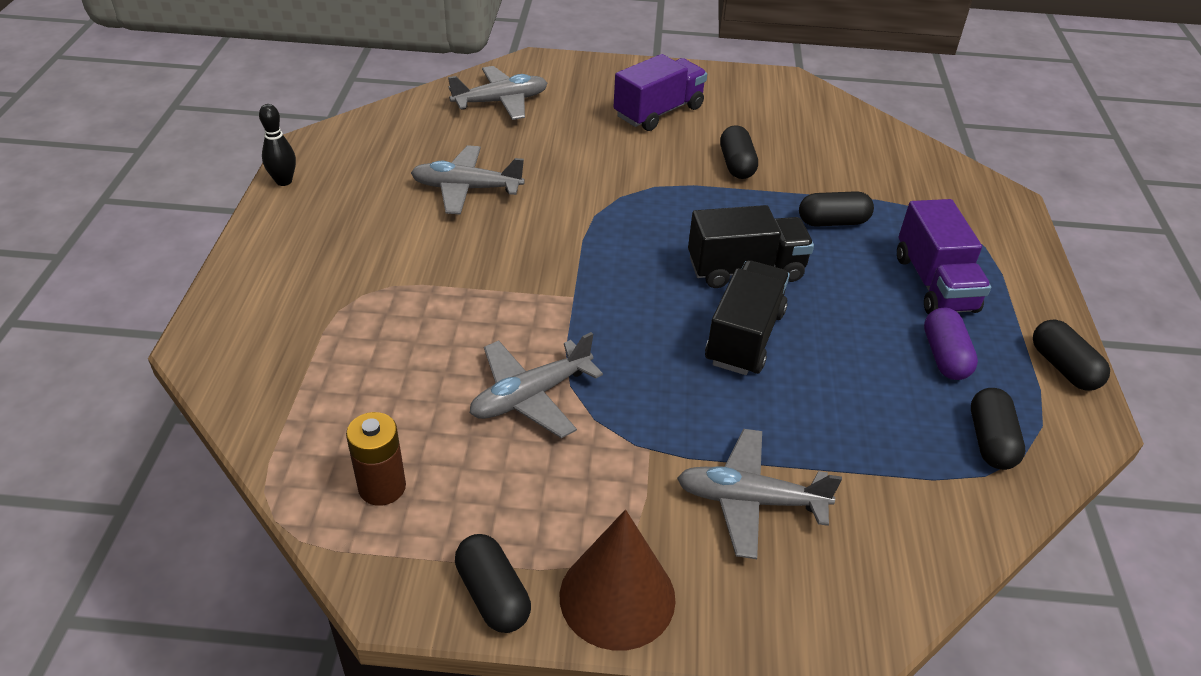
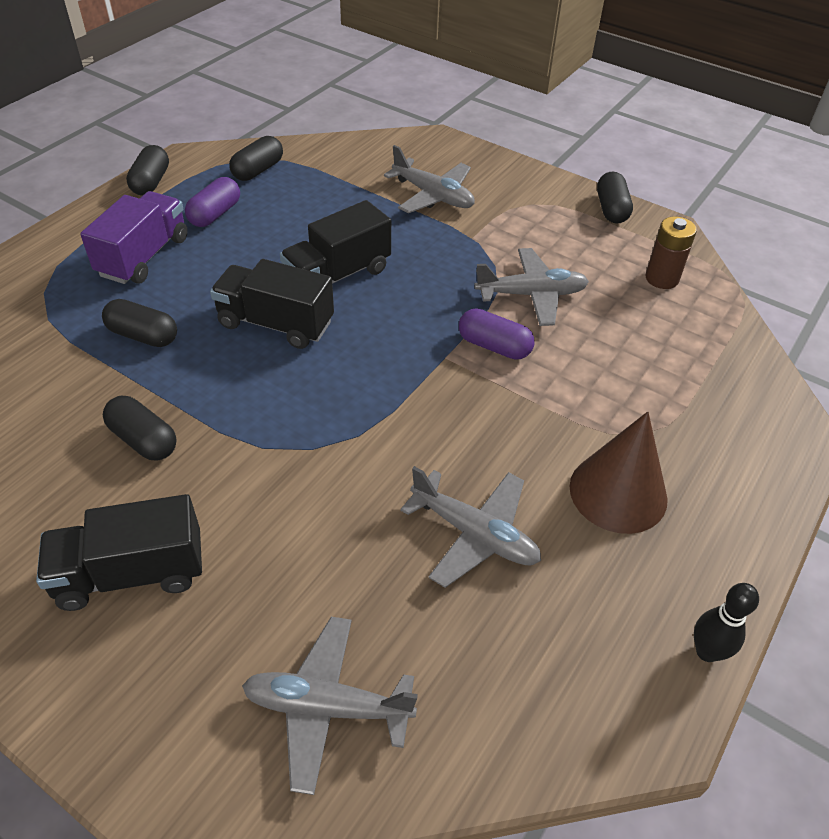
camera: 150 degrees left, 5 degrees up
brown cone [560,510,676,651] -> brown cone moved to [570,411,668,534]
purple truck [613,54,707,131] -> black truck [36,494,202,611]
black capsule [720,125,758,179] -> black capsule turned 75 degrees counterclockwise [103,396,177,461]
none -> purple capsule [459,308,535,360]

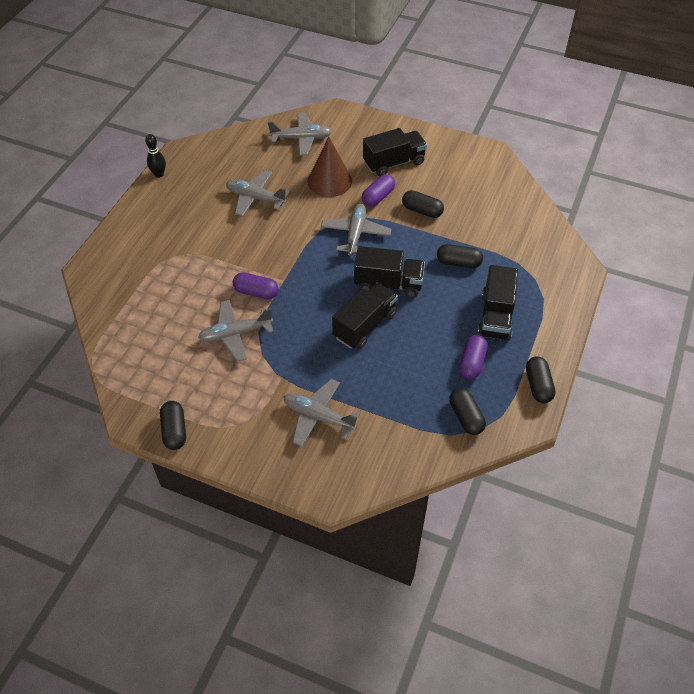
camera: 170 degrees right, 5 degrees up
purple truck [80,191,188,284] -> black truck [478,265,518,341]
black capsule [229,136,283,181] -> black capsule turned 45 degrees counterclockwise [449,388,486,435]
brown cone [570,411,668,534] -> brown cone moved to [307,137,352,197]
brown battery [645,216,697,289] -> none
none -> grey plane [321,204,391,255]
none -> purple capsule [362,174,395,207]

